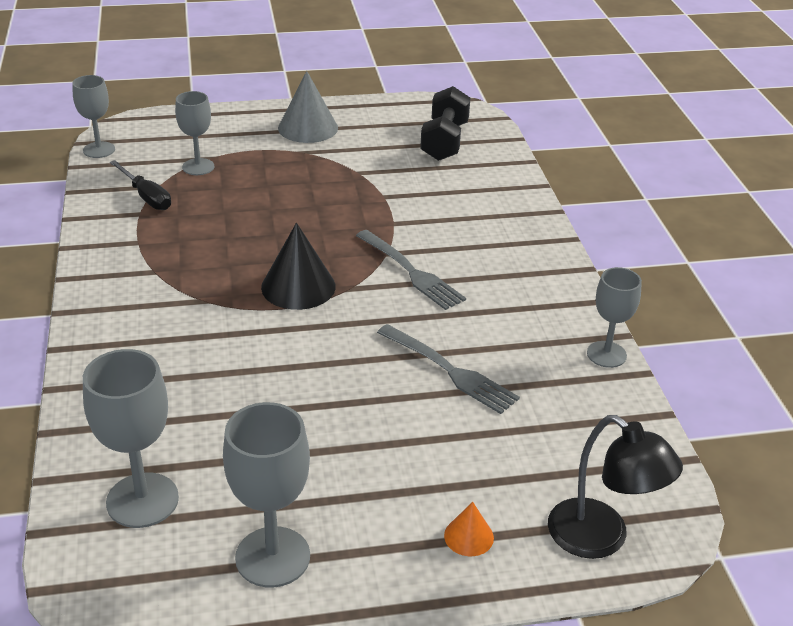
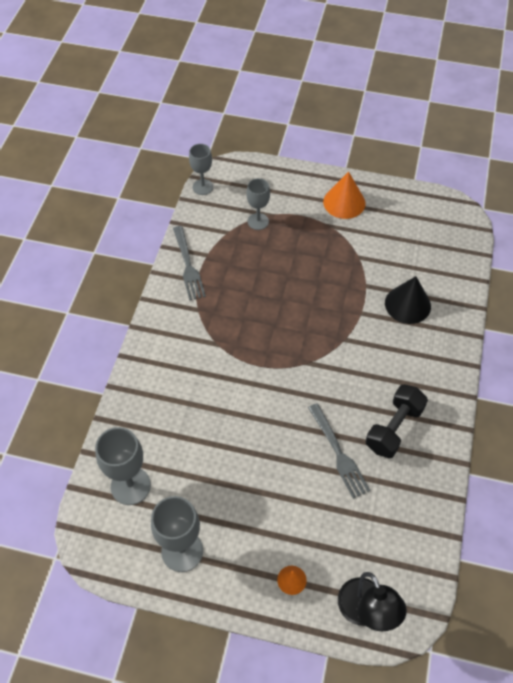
camera: 25 degrees right, 20 degrees up
black screwdriver [110,160,171,210] -> none
black cone [261,223,336,310] -> black cone moved to [385,276,431,324]
grey cone [278,71,338,143] -> orange cone [323,172,365,219]
grey fork [356,230,466,310] -> grey fork moved to [173,226,206,300]
black dumbbell [420,86,470,161] -> black dumbbell moved to [365,384,428,458]
grey goblet [587,267,642,368] -> none

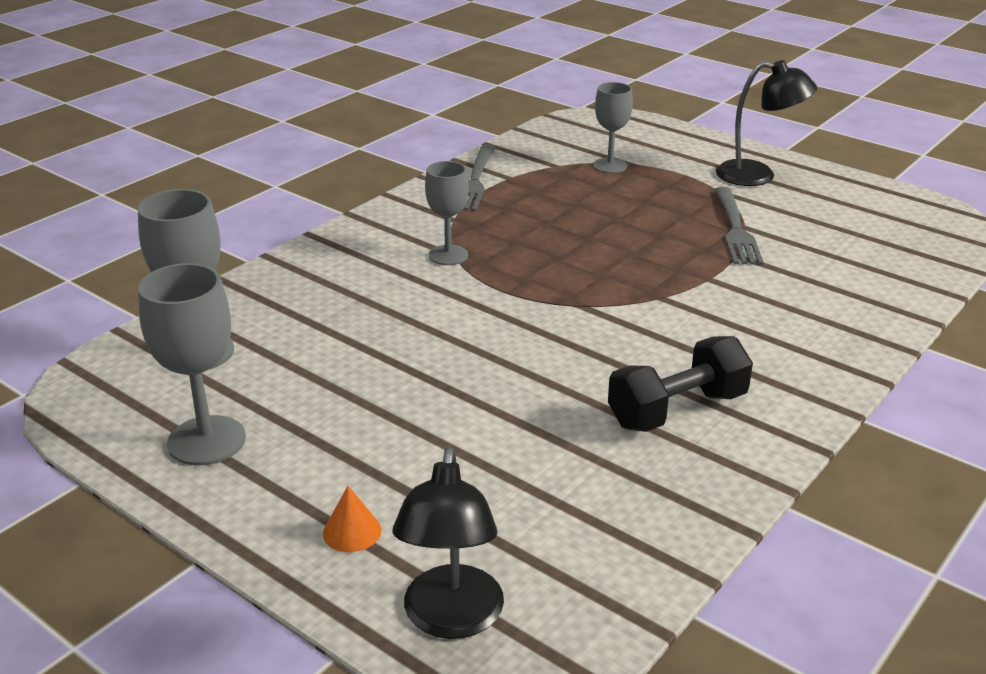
camera: 25 degrees right, 25 degrees down
grey goblet [189,144,213,195] -> grey goblet moved to [425,161,469,265]
grey fork [308,403,370,499] -> grey fork moved to [715,187,764,264]
orange cone [323,172,365,219] -> black lamp [716,60,817,186]
black cone [385,276,431,324] -> none

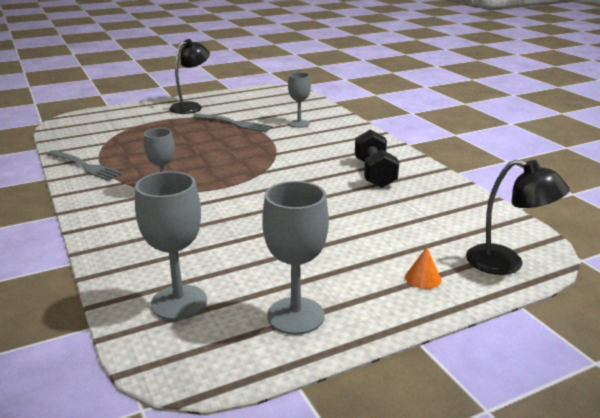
camera: 65 degrees left, 5 degrees down
grey goblet [593,82,633,173] -> grey goblet moved to [288,72,311,128]

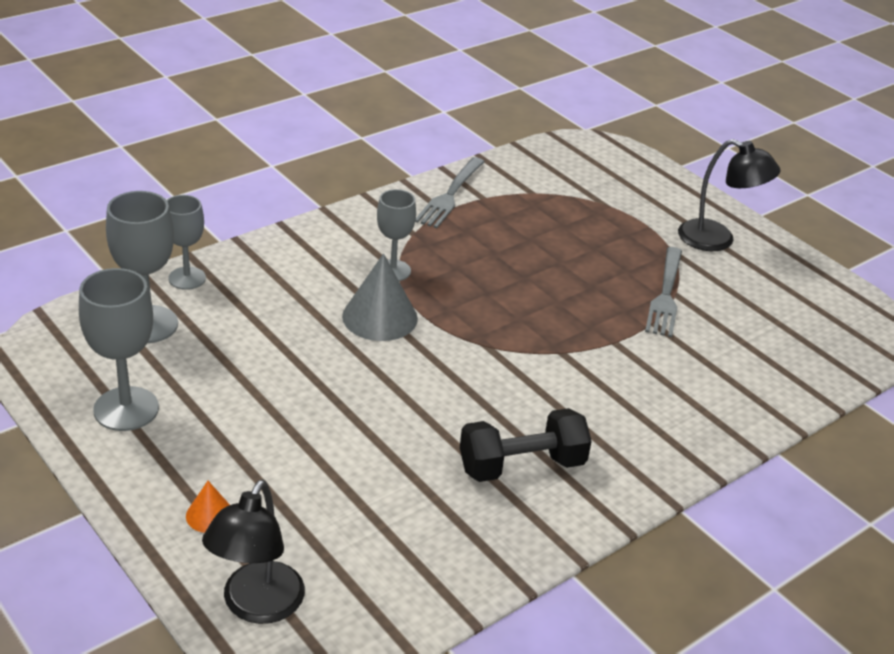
camera: 75 degrees right, 10 degrees up
grey goblet [288,72,311,128] -> grey goblet moved to [167,195,206,290]
none -> grey cone [342,253,418,341]

